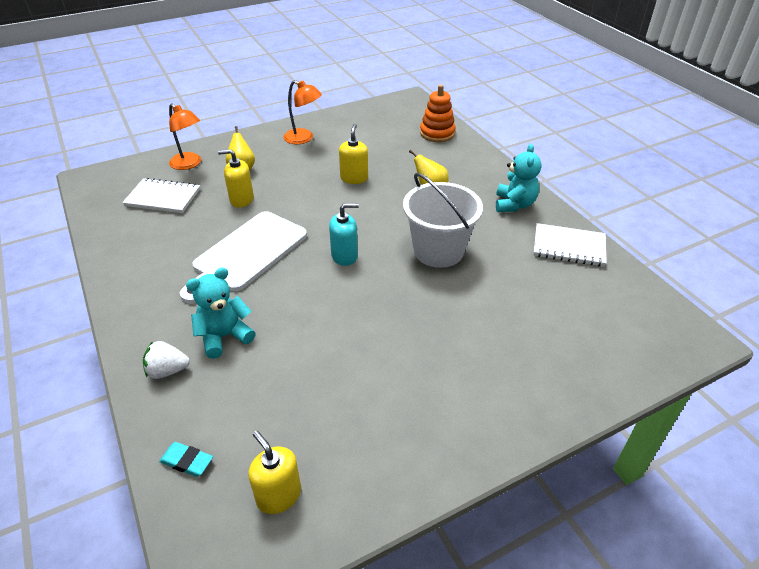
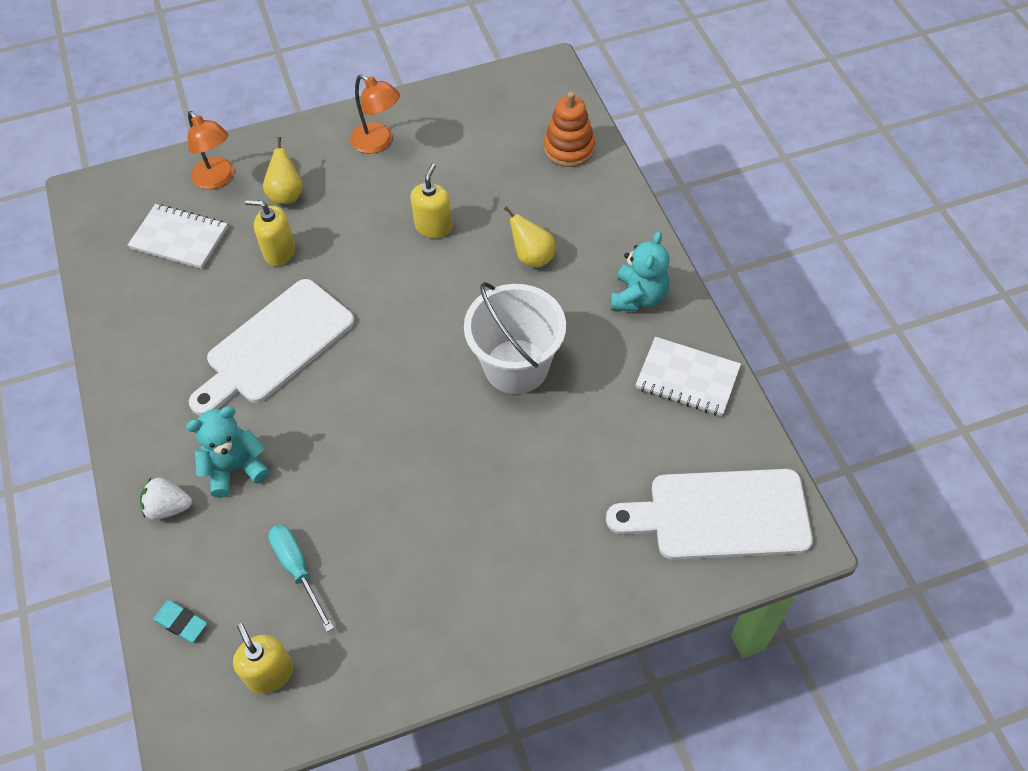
camera: 10 degrees right, 15 degrees up
turquoise soap dispenser [329,203,359,266] -> none
none -> turquoise screwdriver [268,525,334,632]
none -> white cutting board [606,469,813,560]

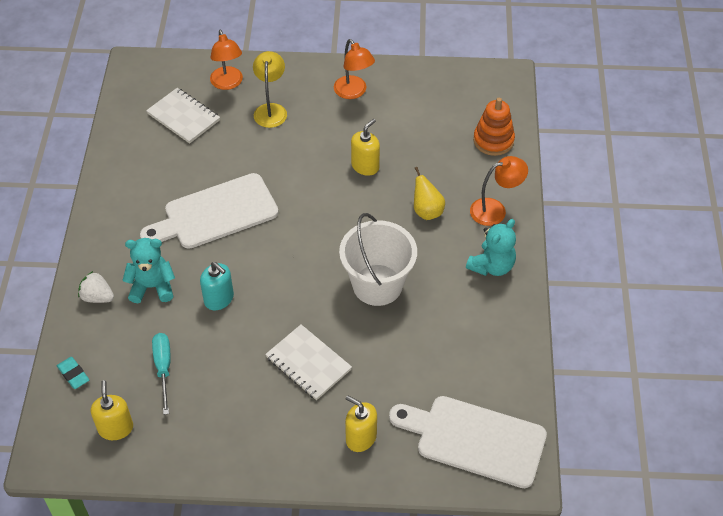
camera: 20 degrees right, 5 degrees down
yellow soap dispenser [245,200,295,266] -> yellow soap dispenser moved to [345,396,377,452]
yellow pear [263,137,303,204] -> yellow lamp [253,51,287,128]
white notebook [636,337,741,416] -> white notebook moved to [265,324,352,400]
none -> turquoise soap dispenser [200,262,234,310]
none -> orange lamp [470,156,528,226]

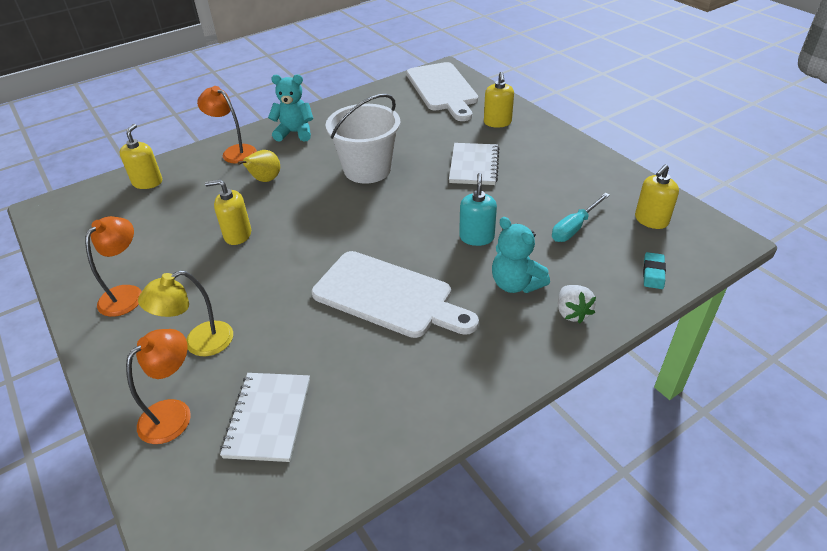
camera: 125 degrees left, 10 degrees down
orange stacking toy [473,98,515,156] -> yellow soap dispenser [120,124,162,189]

